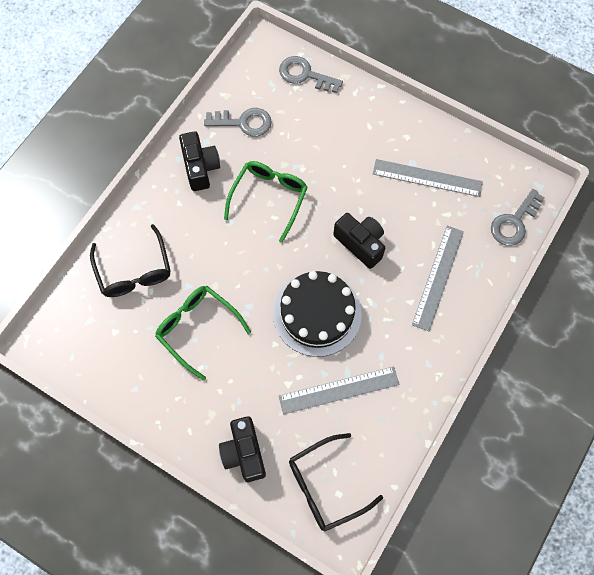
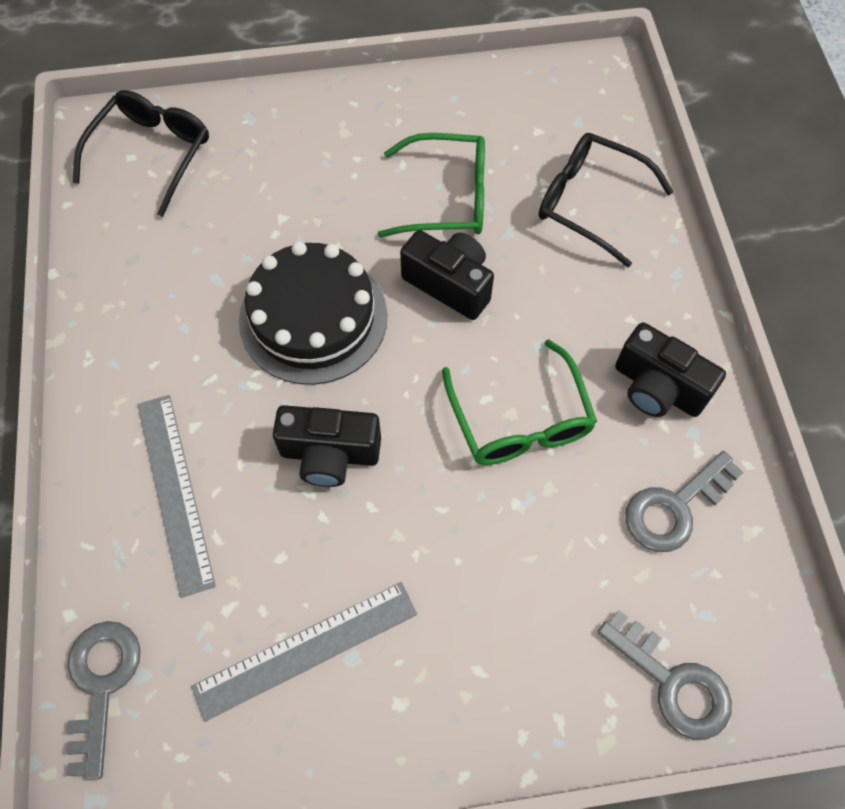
camera: 140 degrees right, 5 degrees down
black camera [219,416,266,482] -> black camera moved to [400,230,494,320]
grey key [279,56,343,93] -> grey key turned 60 degrees clockwise [598,610,732,740]
grey ruler [279,367,399,414] -> none

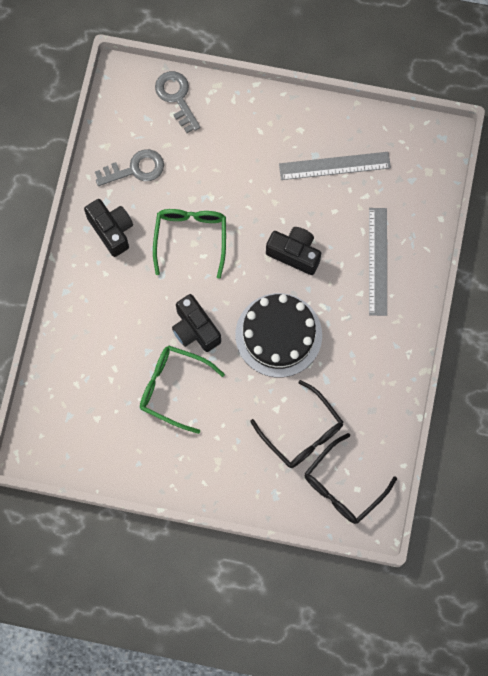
camera: 160 degrees left, 10 degrees up
grey key [66,621,141,780] -> none
black glasses [539,133,674,267] -> black glasses moved to [250,380,343,468]

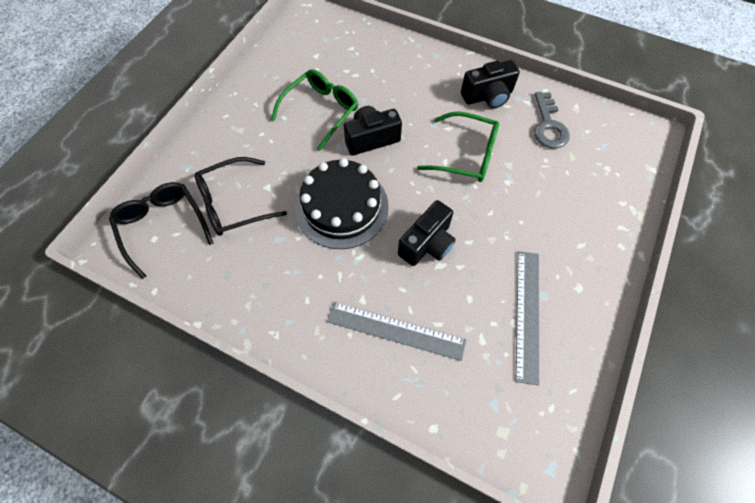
camera: 105 degrees right, 10 degrees down
grey key [155,71,201,133] -> none

